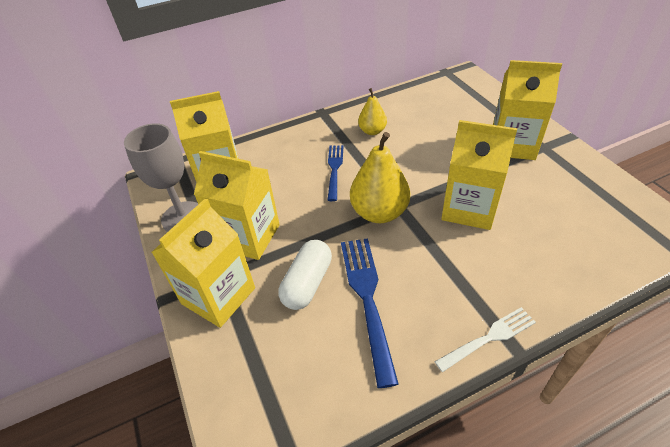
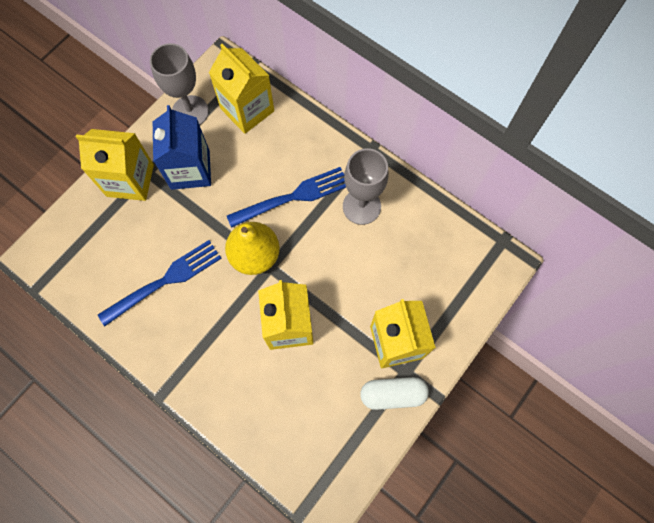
camera: 60 degrees right, 25 degrees up
yellow carton [194,151,280,260] -> blue carton [153,105,211,190]
white capsule [279,240,332,310] -> white capsule moved to [360,377,429,410]
blue fork [328,145,343,201] -> blue fork [227,167,346,228], size x1.60
yellow pear [358,88,387,135] -> grey goblet [343,148,388,225]
white fork [434,307,536,372] -> none

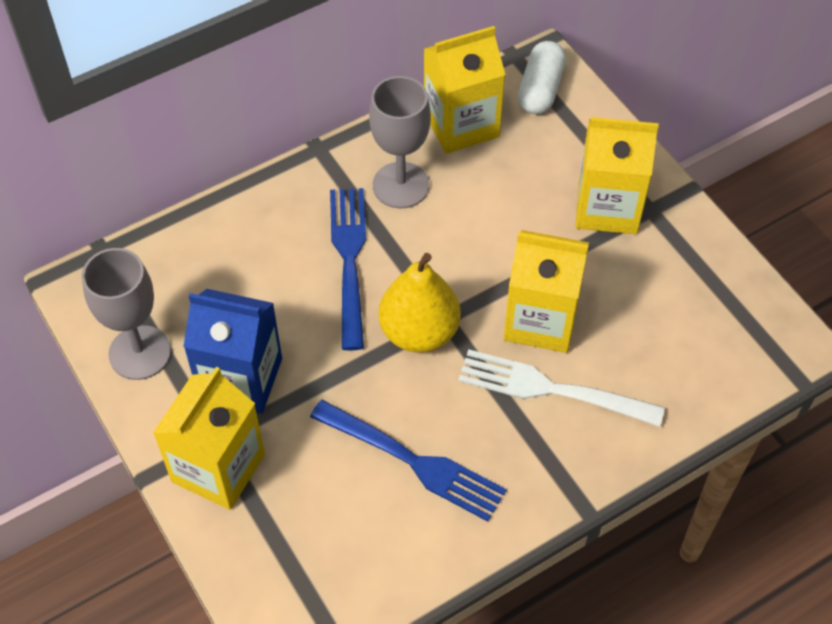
camera: 70 degrees left, 15 degrees down
blue fork [98,240,222,326] -> blue fork turned 135 degrees clockwise [310,400,507,522]
yellow carton [209,44,274,134] -> yellow carton moved to [424,26,505,154]
white capsule [360,377,429,410] -> white capsule moved to [518,41,566,114]
none -> white fork [458,349,665,427]

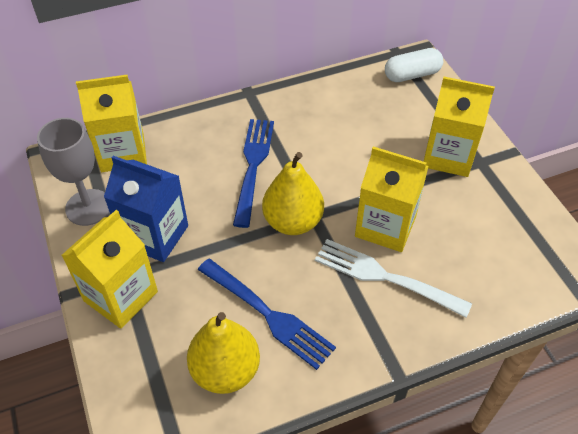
camera: 10 degrees right, 5 degrees down
grey goblet [369,76,431,208] -> none
yellow carton [424,26,505,154] -> yellow carton moved to [76,75,147,172]
white capsule [518,41,566,114] -> white capsule turned 45 degrees clockwise [385,48,443,82]
none -> yellow pear [187,312,260,394]

